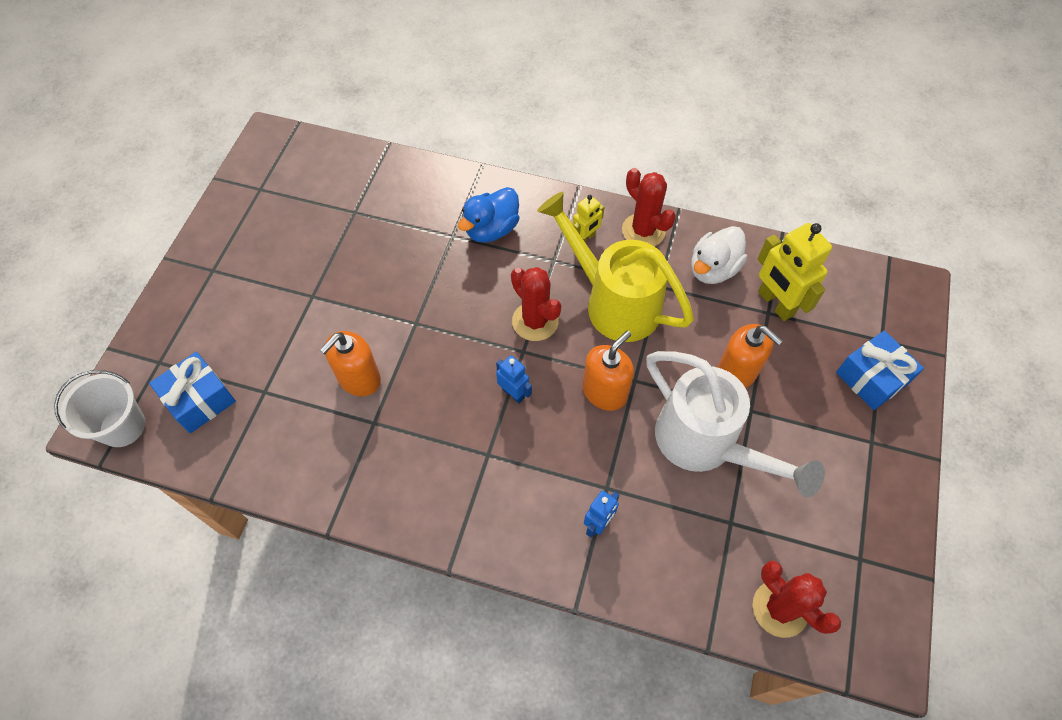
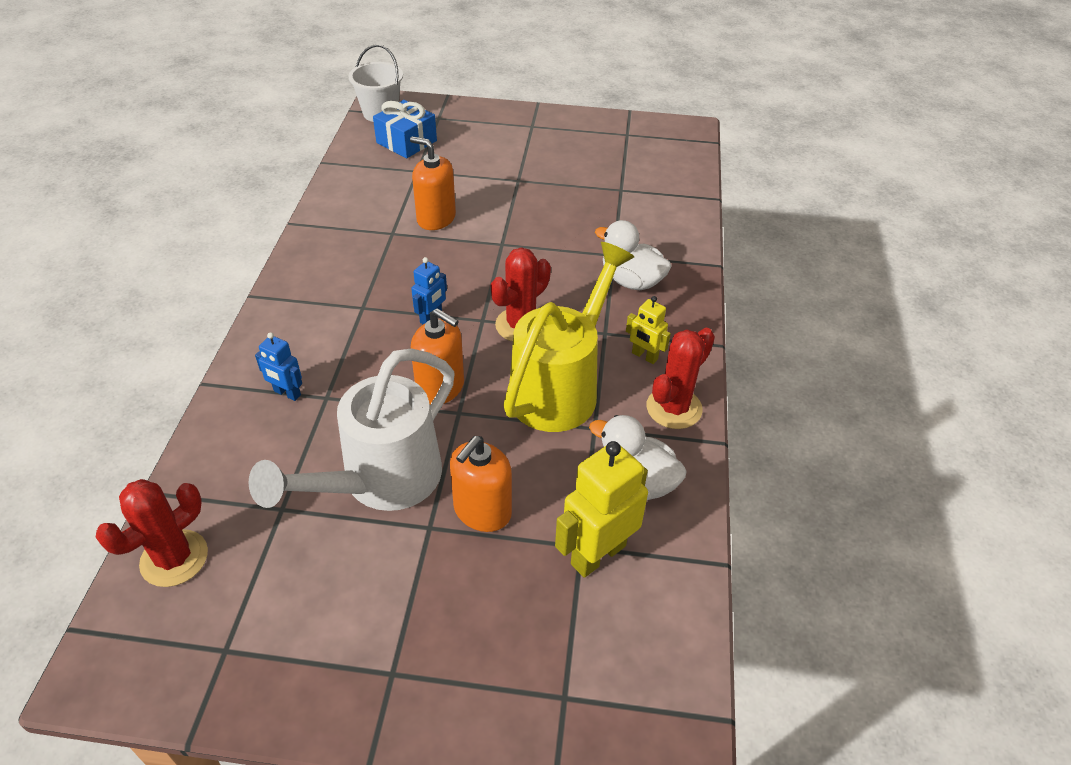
camera: 80 degrees right, 15 degrees down
blue duck [458,187,520,243] -> white duck [595,220,672,290]
blue gift [836,331,924,410] -> none

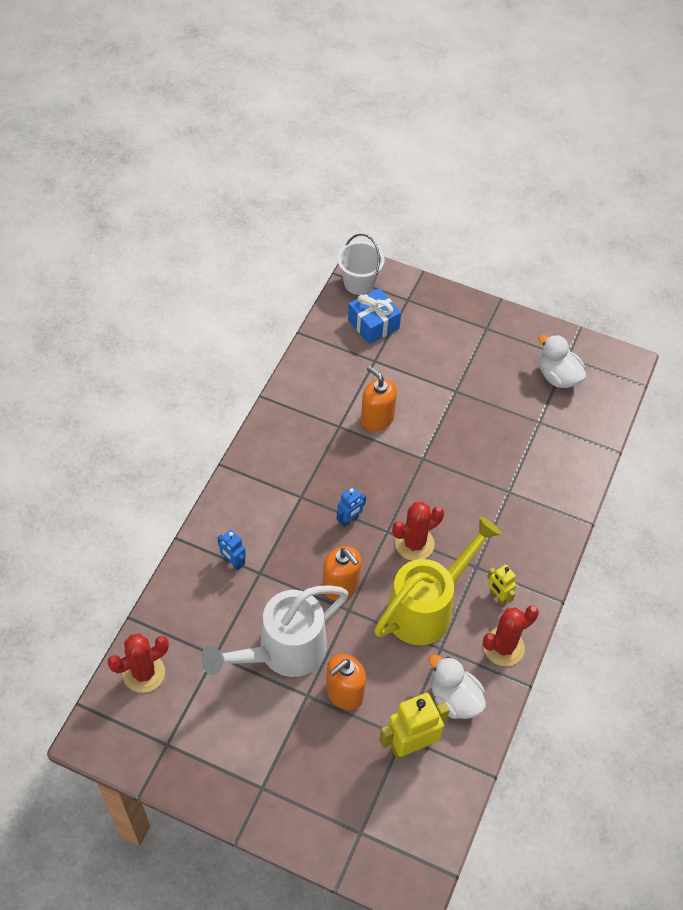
camera: 15 degrees right, 10 degrees up
white duck [595,220,672,290] -> white duck moved to [538,334,586,388]

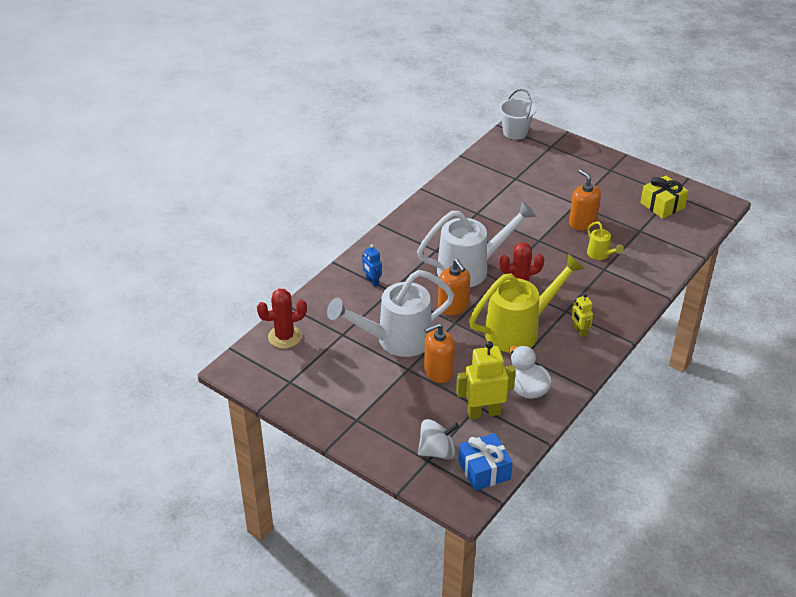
camera: 15 degrees right, 15 degrees down
blue robot [337,487,366,527] -> white watering can [417,201,536,287]
blue gift [348,288,401,344] -> blue gift moved to [458,433,513,491]
orange soap dispenser [361,366,397,432] -> orange soap dispenser moved to [569,169,601,230]
red cactus [483,605,539,666] -> none
white duck [538,334,586,388] -> yellow gift [641,176,688,219]
none -> white spinning top [418,419,459,460]
none -> yellow watering can [587,221,624,260]

